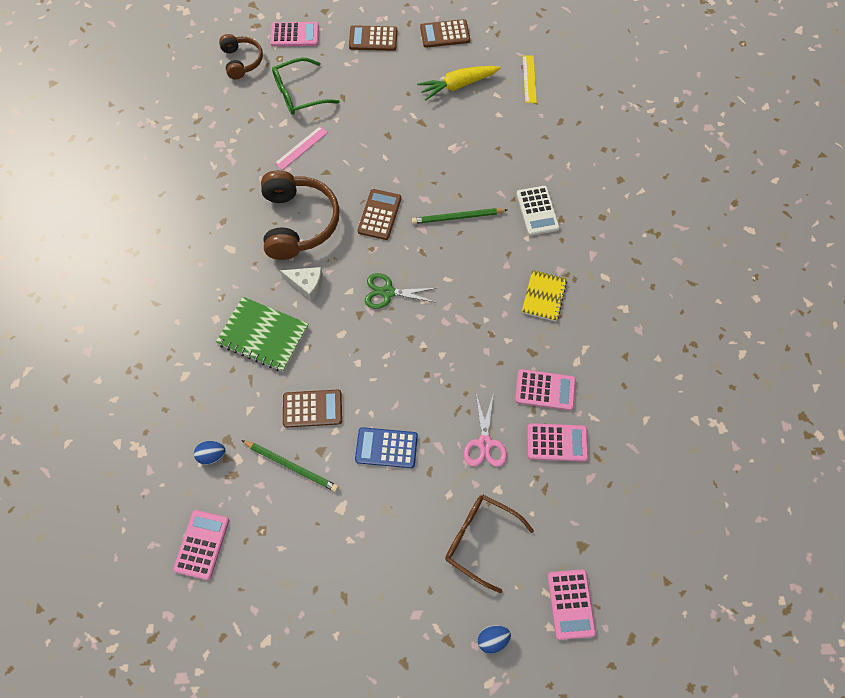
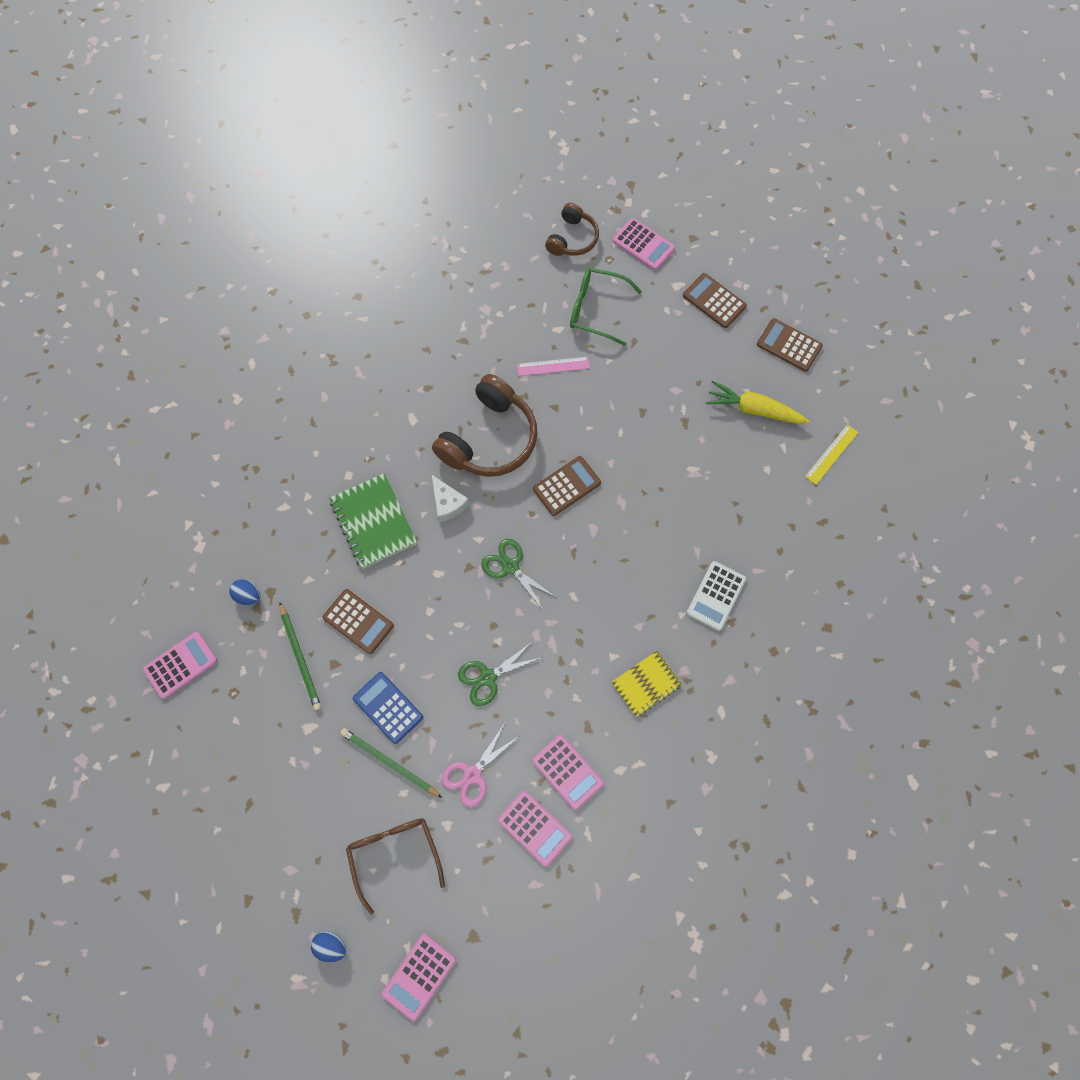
camera: 40 degrees right, 5 degrees up
green pencil [412,208,507,224] -> green pencil moved to [340,728,442,798]
none -> green scissors [458,641,543,706]

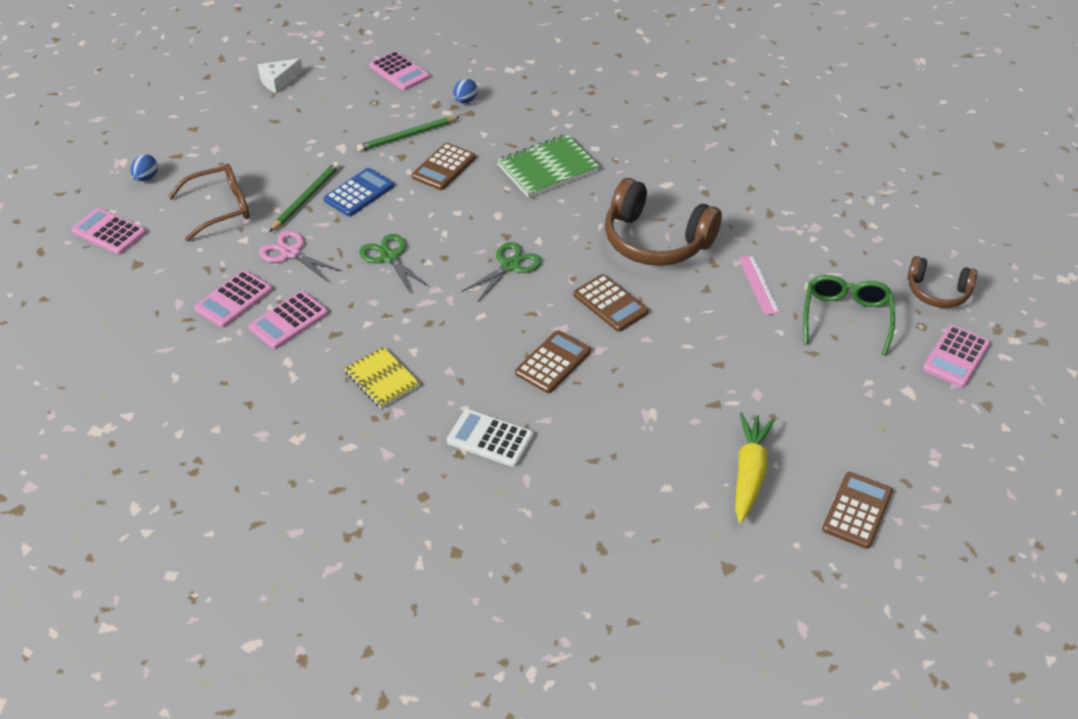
camera: 85 degrees right, 25 degrees down
white cheese [432,475,470,522] -> white cheese moved to [258,58,303,93]
brown calculator [683,273,747,328] -> brown calculator moved to [515,330,591,393]
yellow ruler [805,424,859,485] -> none

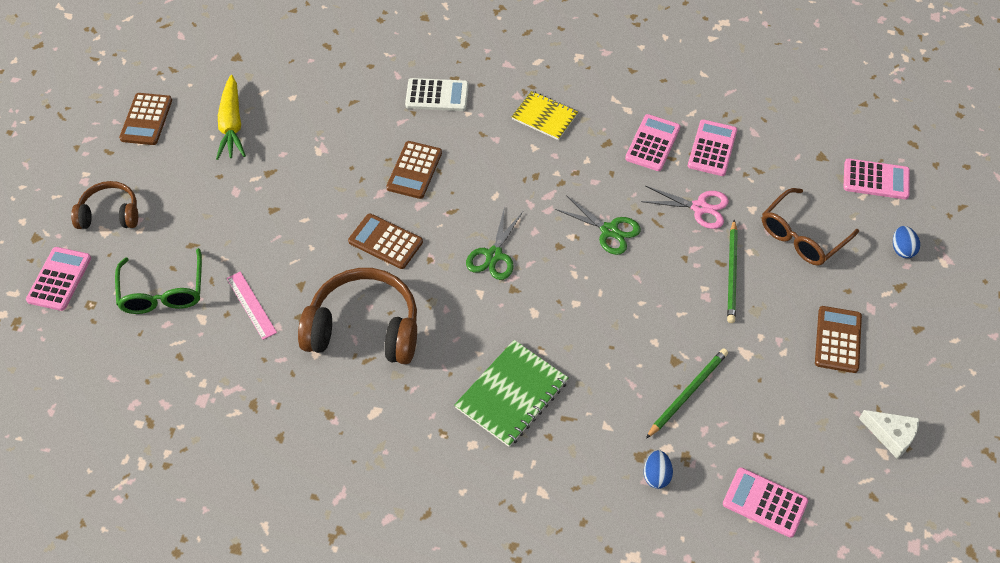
camera: 160 degrees right, 10 degrees up
white cheese [258,58,303,93] -> white cheese turned 90 degrees clockwise [859,410,919,459]
blue calculator [324,168,394,216] -> none
brown calculator [412,143,476,190] -> brown calculator moved to [815,306,862,373]
brown headphones [907,256,977,308] -> brown headphones moved to [71,181,138,229]

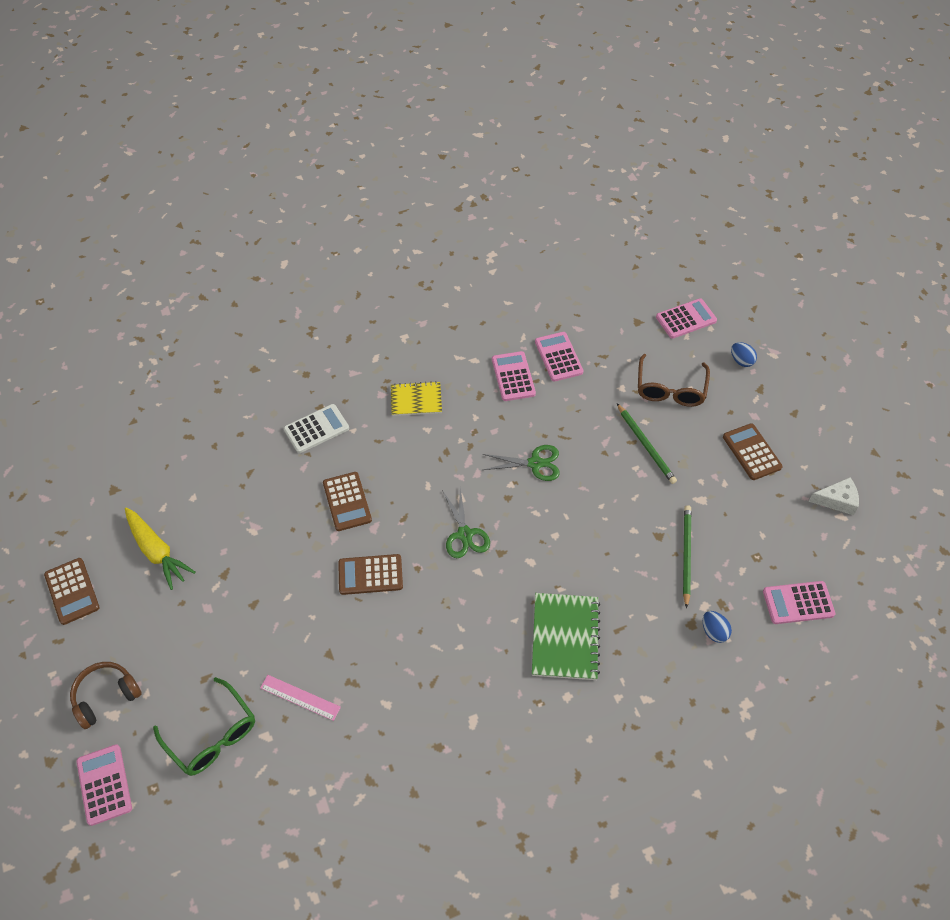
camera: 35 degrees left, 0 degrees up
brown headphones [298,268,417,364] -> none
pink scissors [641,186,729,229] -> none

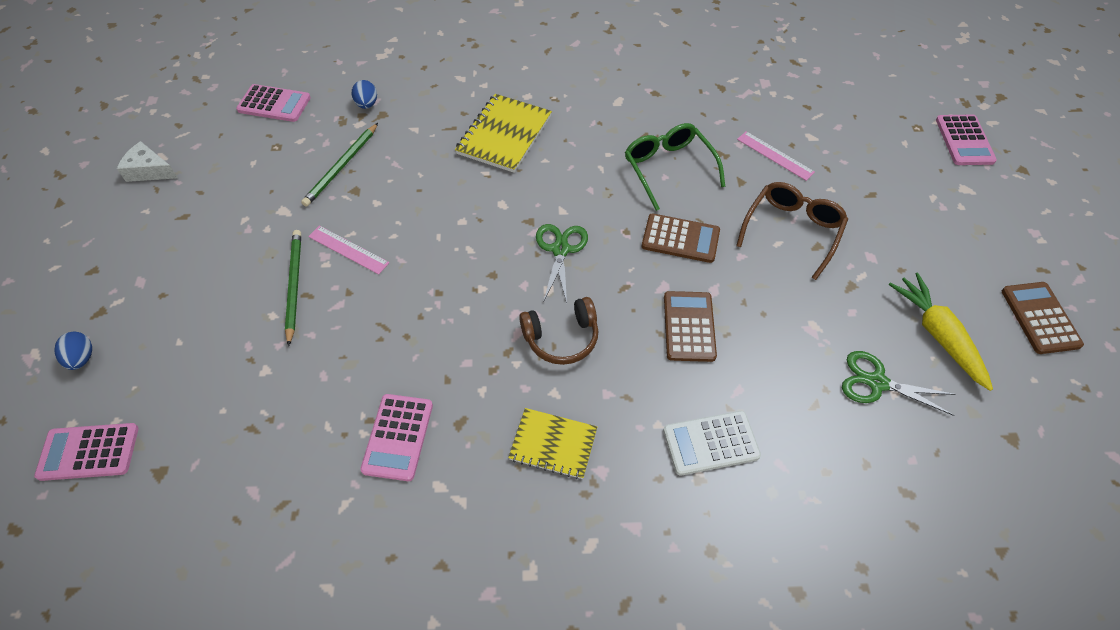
camera: 160 degrees left, 0 degrees up
brown headphones [70,662,142,729] -> brown headphones moved to [519,297,598,365]
green glasses [153,677,255,776] -> green glasses moved to [625,123,725,211]
green scissors [482,445,560,481] -> green scissors moved to [842,351,956,416]
green notebook [532,593,600,680] -> yellow notebook [455,94,552,173]
pink calculator [535,332,584,382] -> none
brown glasses [638,354,710,407] -> brown glasses moved to [736,182,848,280]
brown calculator [723,423,783,480] -> none
none -> pink ruler [308,226,389,274]

